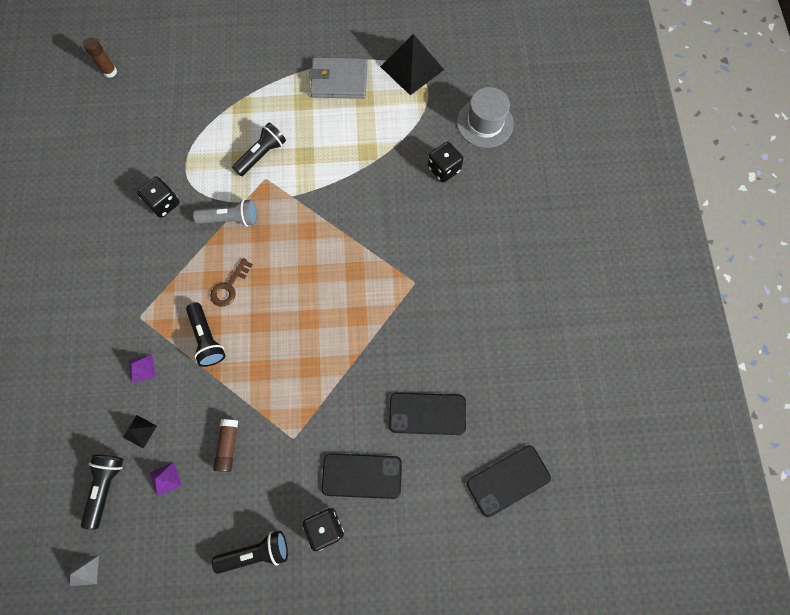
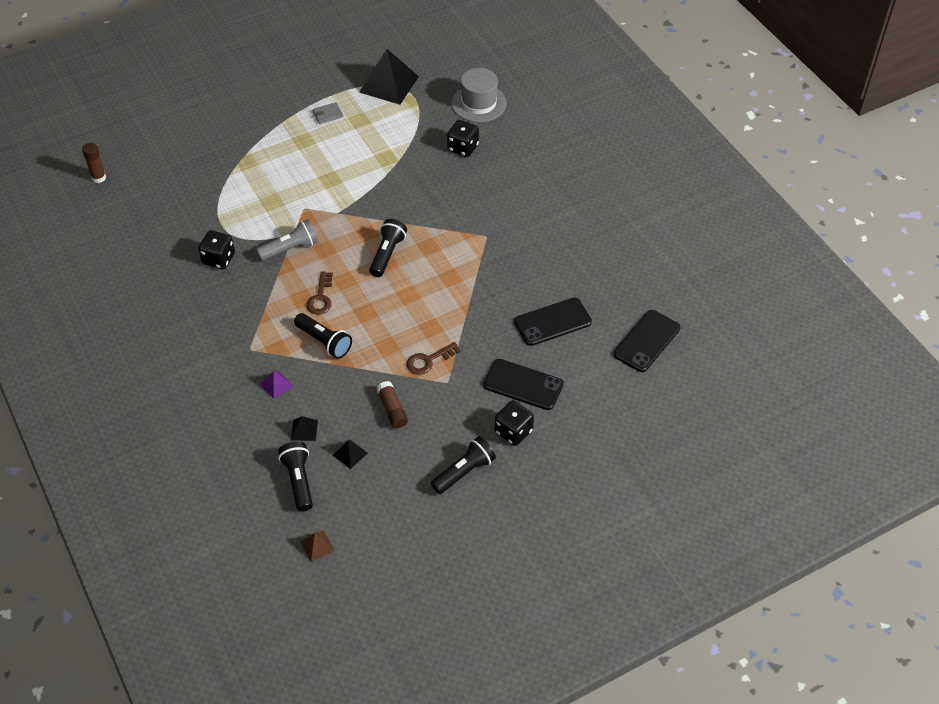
camera: 25 degrees left, 20 degrees down
grey pyramid [70,555,99,586] -> brown pyramid [300,530,335,562]
purple pyramid [150,462,182,497] -> black pyramid [333,440,368,469]
black flashlight [232,122,286,176] -> black flashlight moved to [369,219,407,277]
grey wallet [309,57,367,99] -> grey wallet [312,102,343,124], size x0.47
black phone [322,453,402,499] -> black phone turned 45 degrees clockwise [483,359,564,410]
none -> brown key [407,342,461,375]

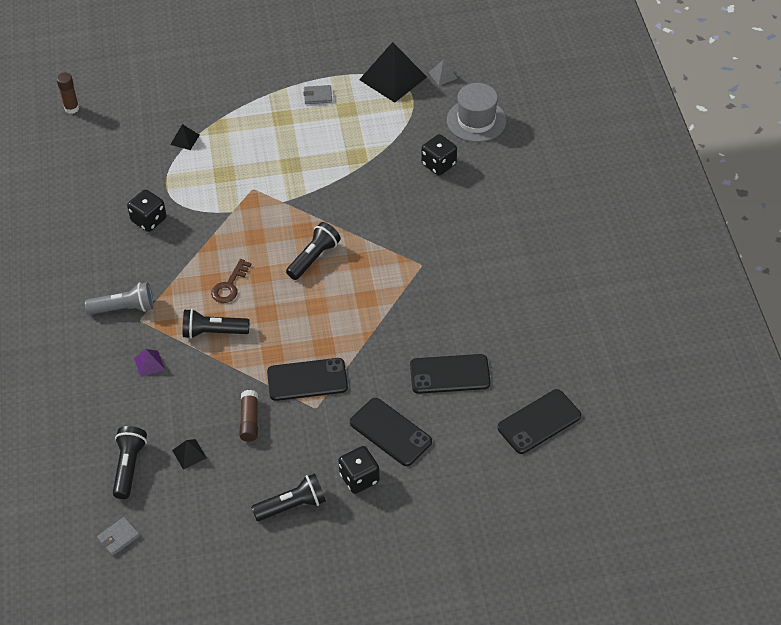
camera: 20 degrees right, 0 degrees up
grey flashlight [256,219,318,261] -> grey flashlight moved to [85,282,153,315]
black pyramid [291,416,318,441] -> black pyramid moved to [170,124,199,150]
black flashlight [294,313,352,359] -> black flashlight turned 120 degrees clockwise [183,309,250,339]
brown pyramid [300,530,335,562] -> grey wallet [97,517,140,556]
brown key [407,342,461,375] -> black phone [267,358,348,401]
none -> grey pyramid [428,60,458,85]

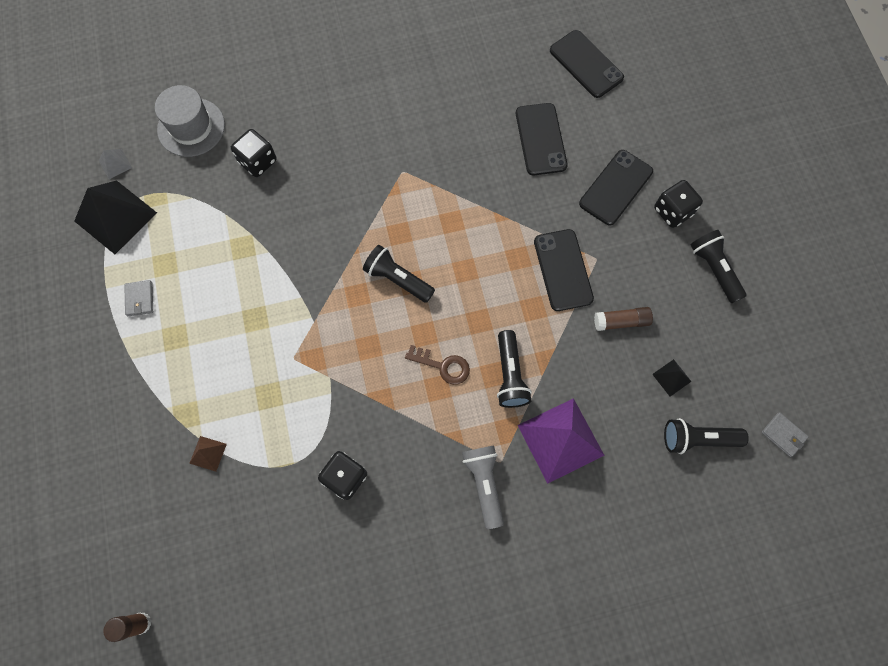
camera: 95 degrees left, 20 degrees up
purple pyramid [134,349,165,377] -> purple pyramid [518,398,605,484], size x2.24
black pyramid [170,124,199,150] -> brown pyramid [189,436,227,472]

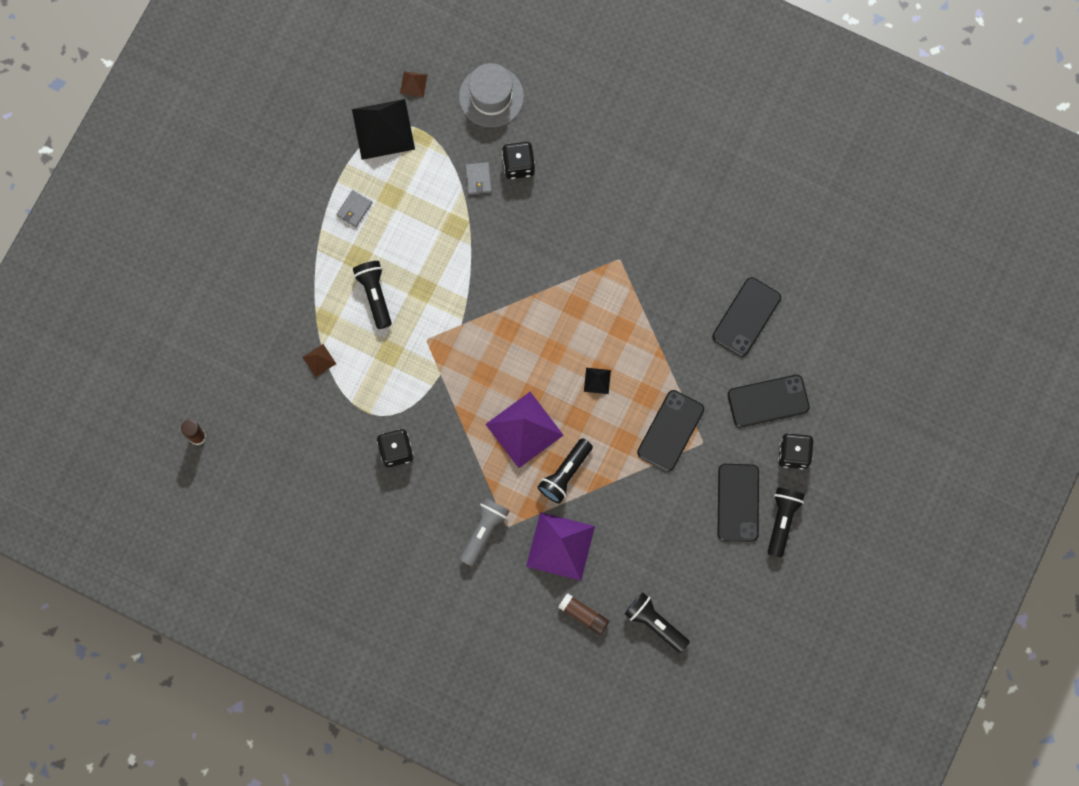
camera: 40 degrees right, 5 degrees up
grey pyramid [99,149,132,179] -> brown pyramid [400,71,427,97]
black flashlight [363,245,435,303] -> black flashlight moved to [353,261,392,329]
brown key [405,345,470,385] -> purple pyramid [486,392,564,468]
black phone [550,30,624,98] -> black phone moved to [717,464,759,542]
brown glue stick [594,307,653,331] -> brown glue stick moved to [558,593,609,635]
black pyramid [652,359,692,396] -> black pyramid moved to [584,368,611,394]
grey wallet [762,412,809,457] -> grey wallet moved to [465,162,492,195]

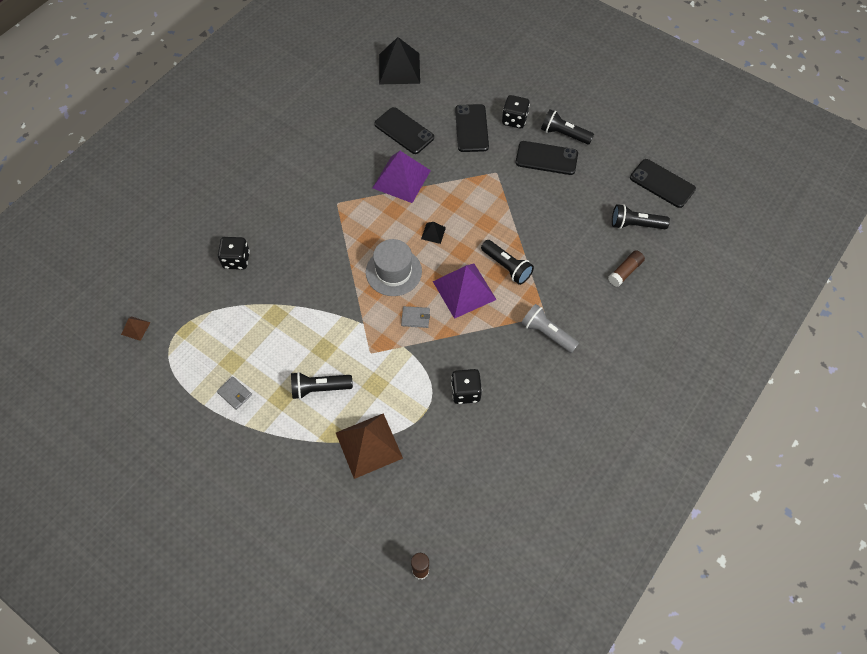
camera: 80 degrees left, 15 degrees down
brown pyramid [303,344,336,377] -> brown pyramid [336,413,403,479], size x2.24
black pyramid [352,99,415,160] -> black pyramid moved to [379,37,420,84]
grey hat [459,63,524,127] -> grey hat moved to [366,239,422,296]
grey wallet [465,162,492,195] -> grey wallet moved to [401,306,430,328]
purple pyramid [526,512,595,581] -> purple pyramid moved to [373,151,431,203]
black flashlight [625,593,690,653] -> black flashlight turned 45 degrees clockwise [612,204,670,229]
black phone [637,390,704,472] -> black phone moved to [630,159,696,208]

